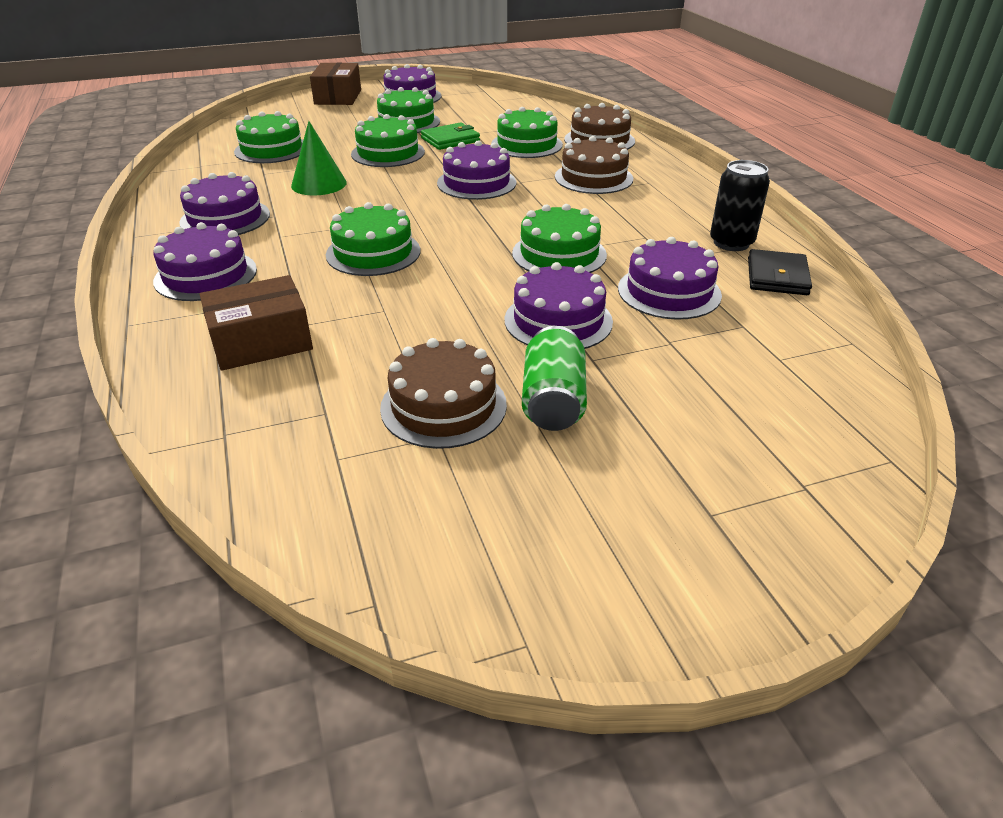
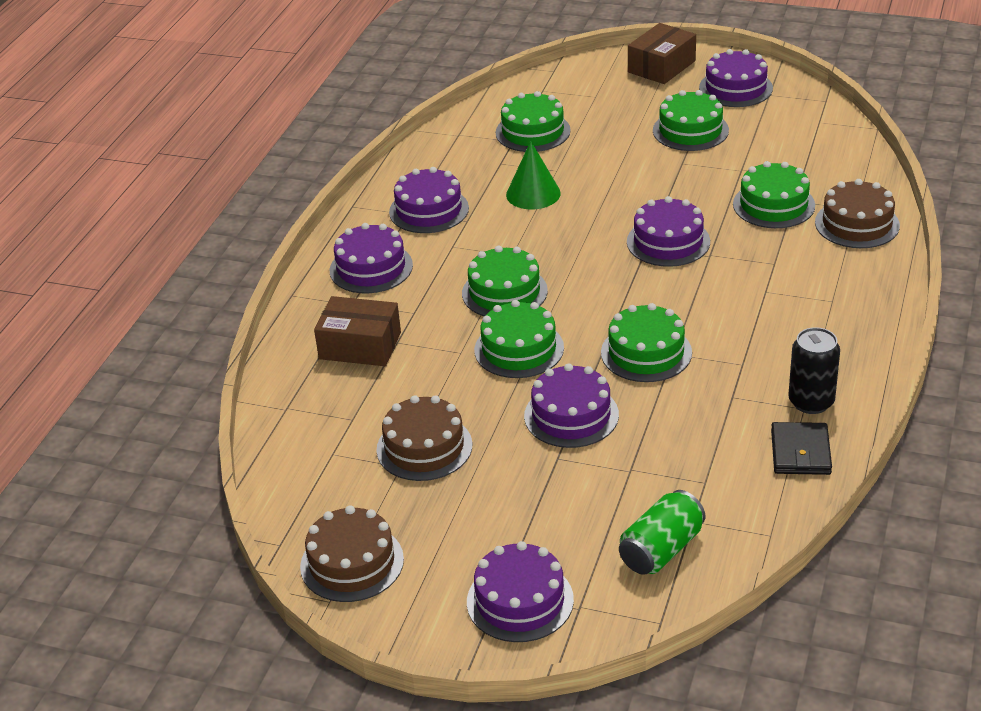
camera: 40 degrees right, 0 degrees up
green cake [351,114,425,167] -> green cake moved to [474,300,564,378]
green wallet [421,122,480,150] -> none
green can [522,326,587,431] -> green can moved to [619,490,705,575]
brown cake [555,136,633,194] -> brown cake moved to [300,505,404,602]
purple cake [618,237,722,320] -> purple cake moved to [467,541,574,642]
black wallet [748,249,812,295] -> black wallet turned 45 degrees counterclockwise [771,422,832,475]

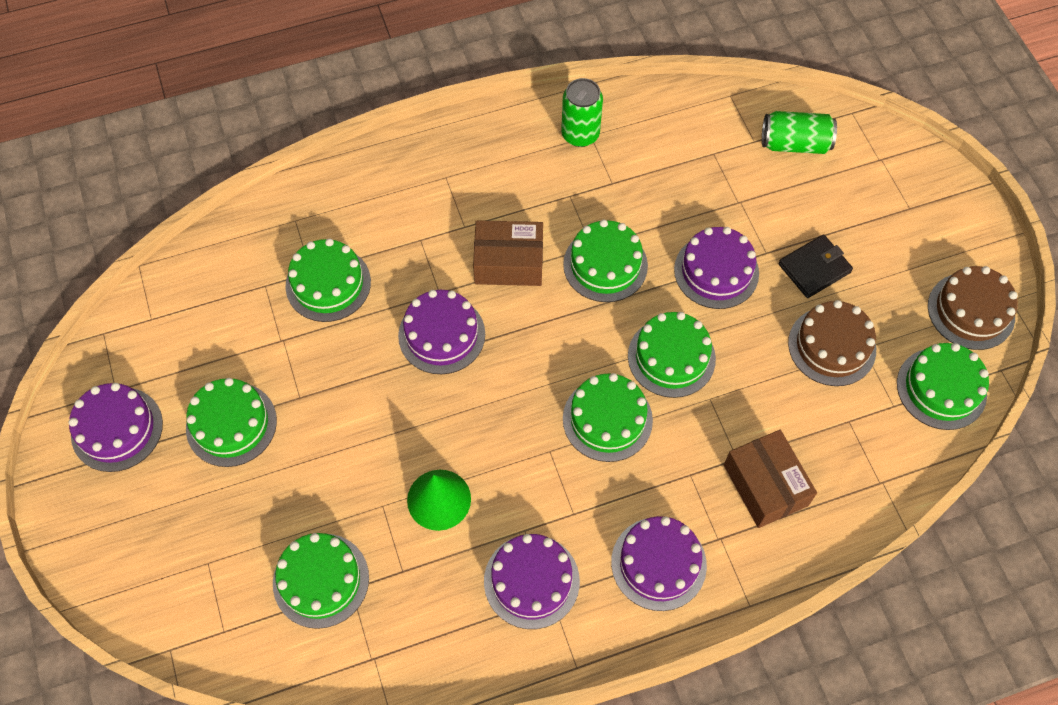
camera: 130 degrees left, 25 degrees up
purple cake [467,541,574,642] -> none
brown box [628,23,696,84] -> brown box moved to [473,220,543,286]
black wallet [771,422,832,475] -> black wallet moved to [779,234,853,298]
black can [788,327,840,414] -> green can [561,78,603,147]
brown cake [815,179,900,248] -> none
none -> green cake [897,343,989,430]

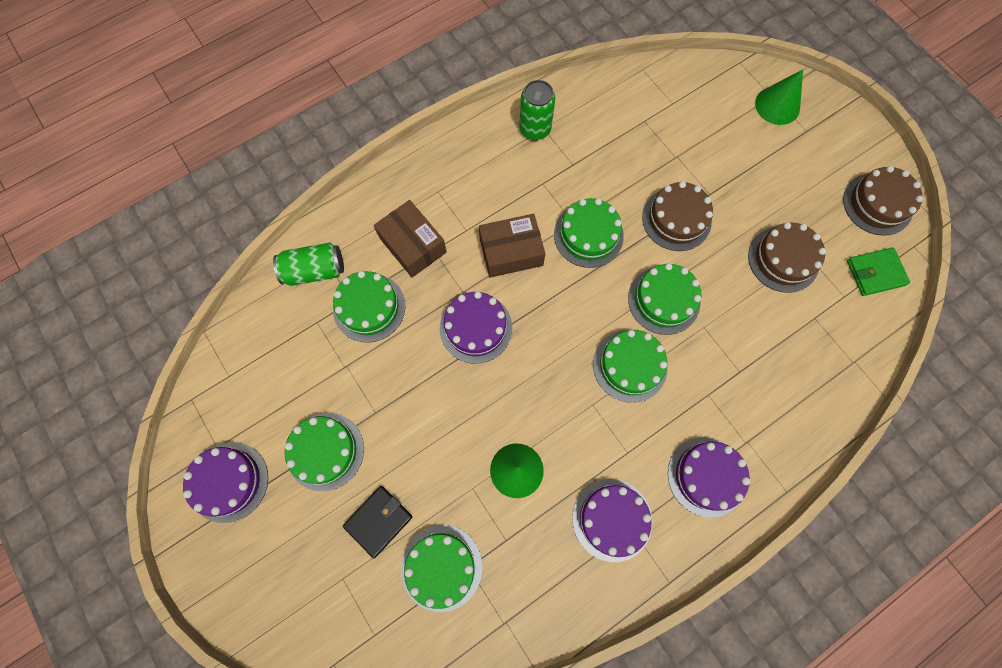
camera: 15 degrees left, 10 degrees up
purple cake [674,227,759,309] -> brown cake [642,181,713,251]
brown box [724,430,817,528] -> brown box moved to [374,200,447,278]
green can [762,111,837,154] -> green can moved to [273,243,344,286]
black wallet [779,234,853,298] -> black wallet moved to [343,486,413,558]
green cake [897,343,989,430] -> green wallet [847,247,910,296]
none -> green cone [755,70,803,125]

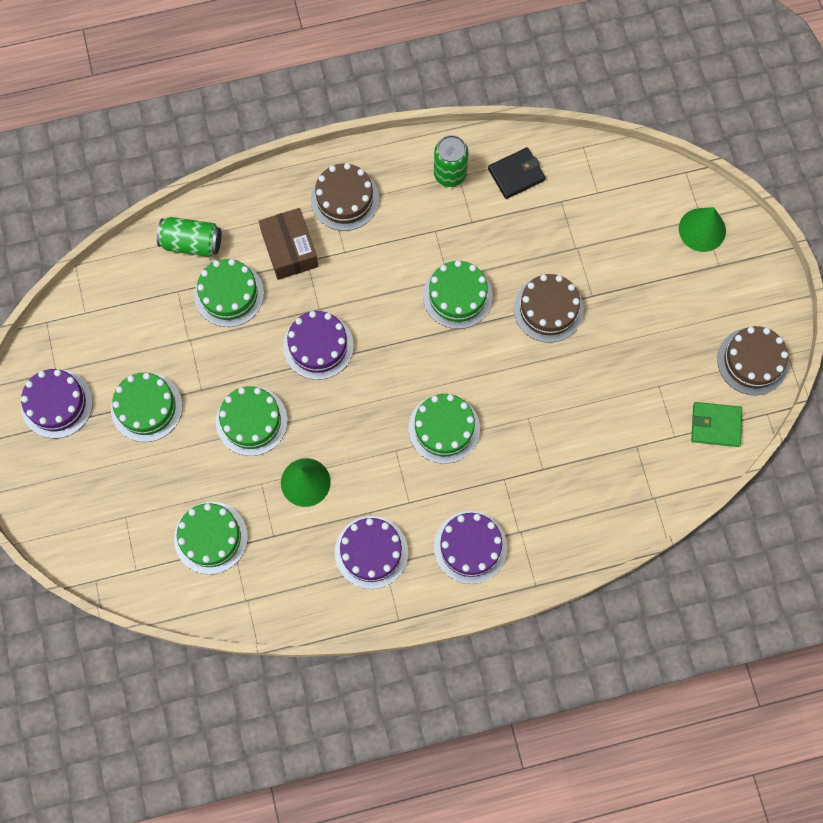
camera: 20 degrees right, 0 degrees up
black wallet [343,486,413,558] -> black wallet moved to [488,147,546,199]
brown box [479,214,545,278] -> none
green cake [628,263,701,335] -> green cake moved to [216,386,288,456]
brown cake [748,222,826,293] -> brown cake moved to [311,163,379,231]

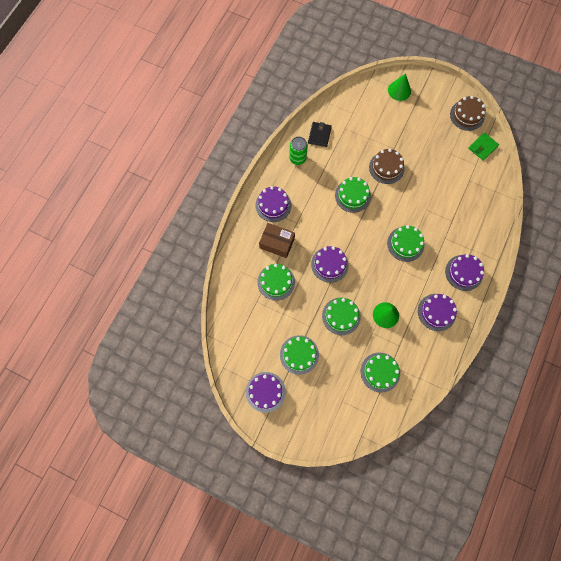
camera: 50 degrees left, 0 degrees up
green can [157,217,221,257] -> none
brown cake [311,163,379,231] -> purple cake [255,186,292,222]

